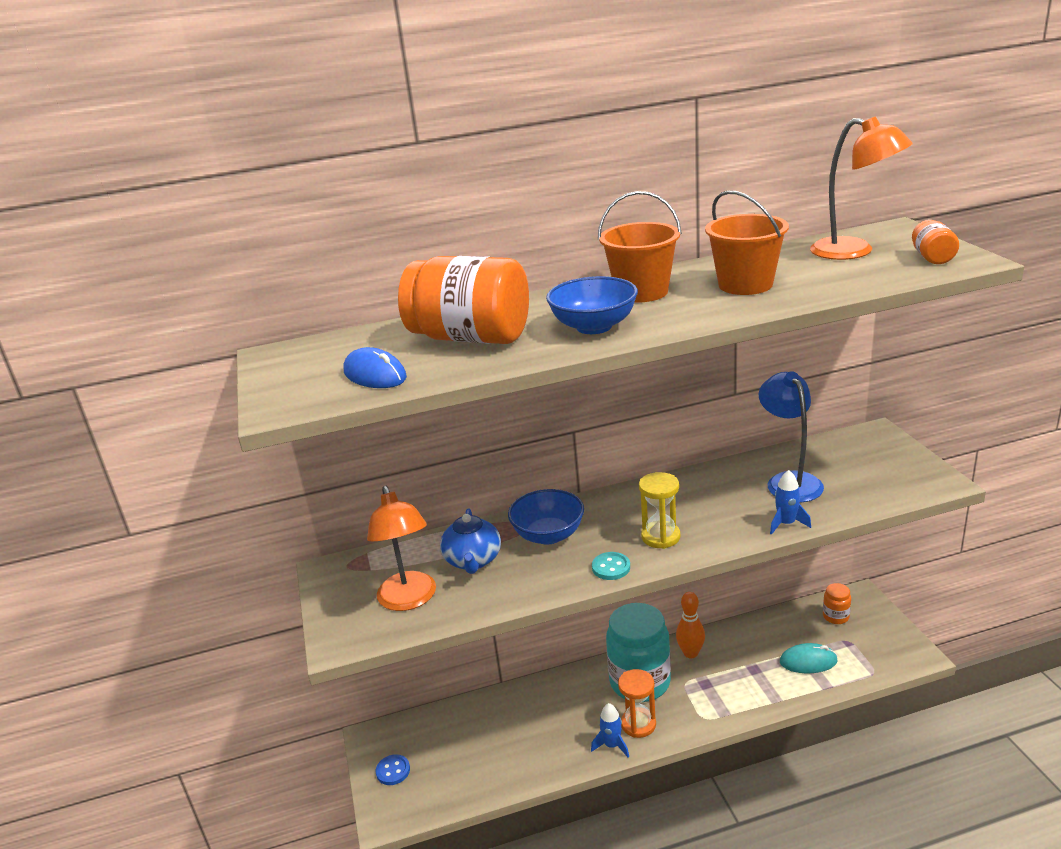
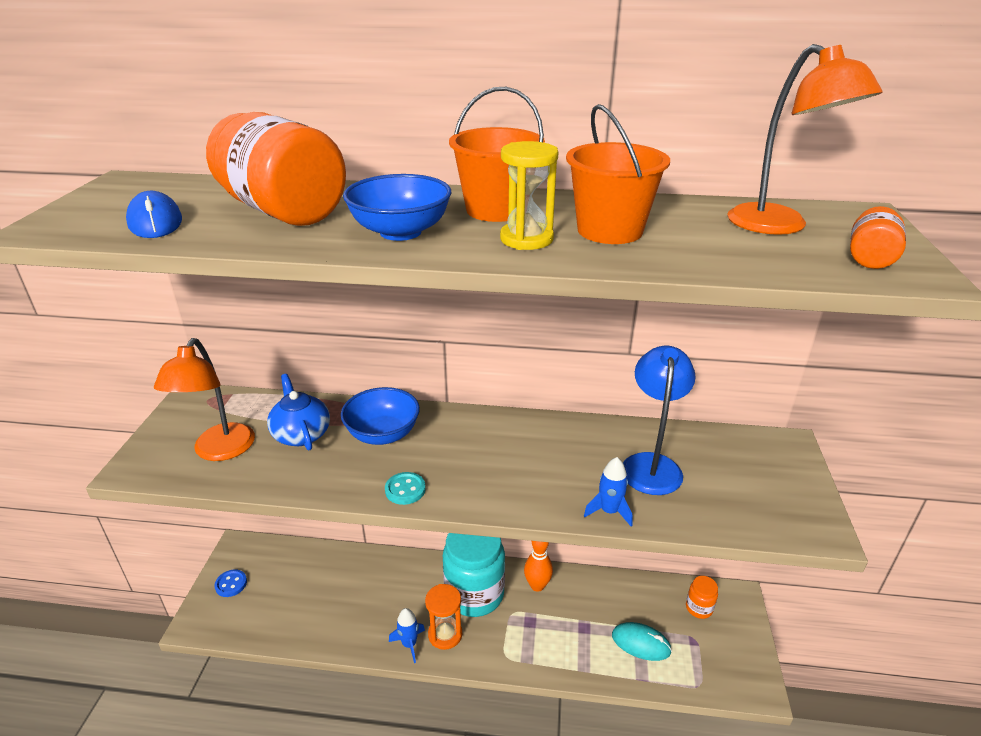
camera: 20 degrees right, 5 degrees up
blue teapot [440,508,501,574] -> blue teapot turned 135 degrees clockwise [267,374,330,450]
yellow hourglass [639,472,680,549] -> yellow hourglass moved to [500,141,558,250]

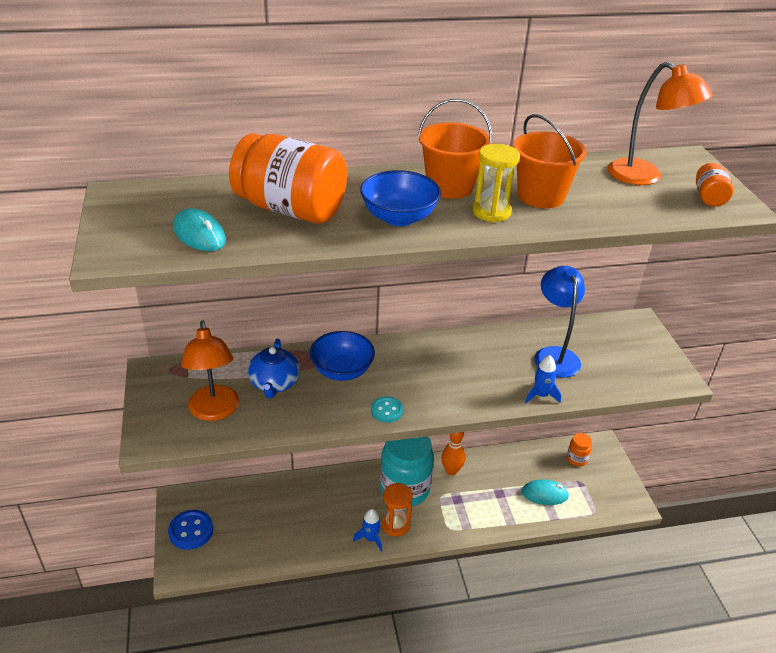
camera: 20 degrees left, 5 degrees up
blue mouse [126,191,182,238] -> turquoise mouse [173,208,226,251]
blue button [214,570,247,597] -> blue button [168,510,213,550], size x1.57
blue teapot [267,374,330,450] -> blue teapot turned 135 degrees counterclockwise [248,339,300,398]

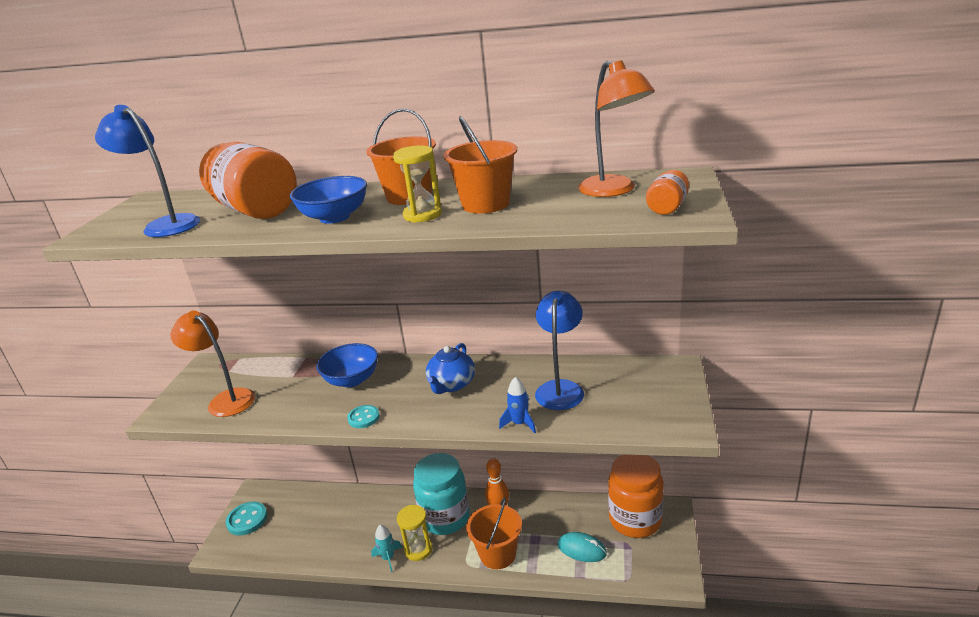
camera: 25 degrees right, 10 degrees down
blue button [168,510,213,550] -> turquoise button [226,502,267,535]
turquoise mouse [173,208,226,251] -> blue lamp [95,105,200,237]
orange lamp [181,320,239,421] -> orange lamp turned 120 degrees clockwise [170,310,255,417]
blue teapot [248,339,300,398] -> blue teapot moved to [426,343,475,394]
blue rocket [353,509,382,552] -> turquoise rocket [371,525,402,572]
orange hourglass [382,483,413,537] -> yellow hourglass [397,505,433,561]
orange jar [567,433,592,466] -> orange jar [608,455,664,538], size x2.25
none -> orange bucket [466,497,522,569]

